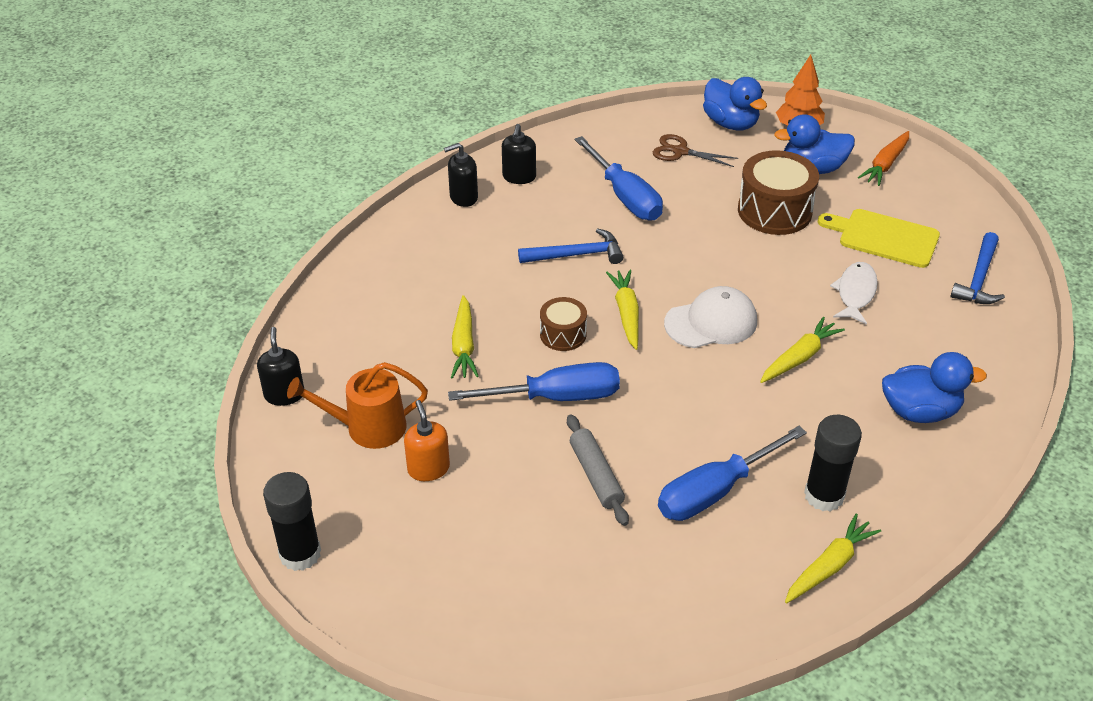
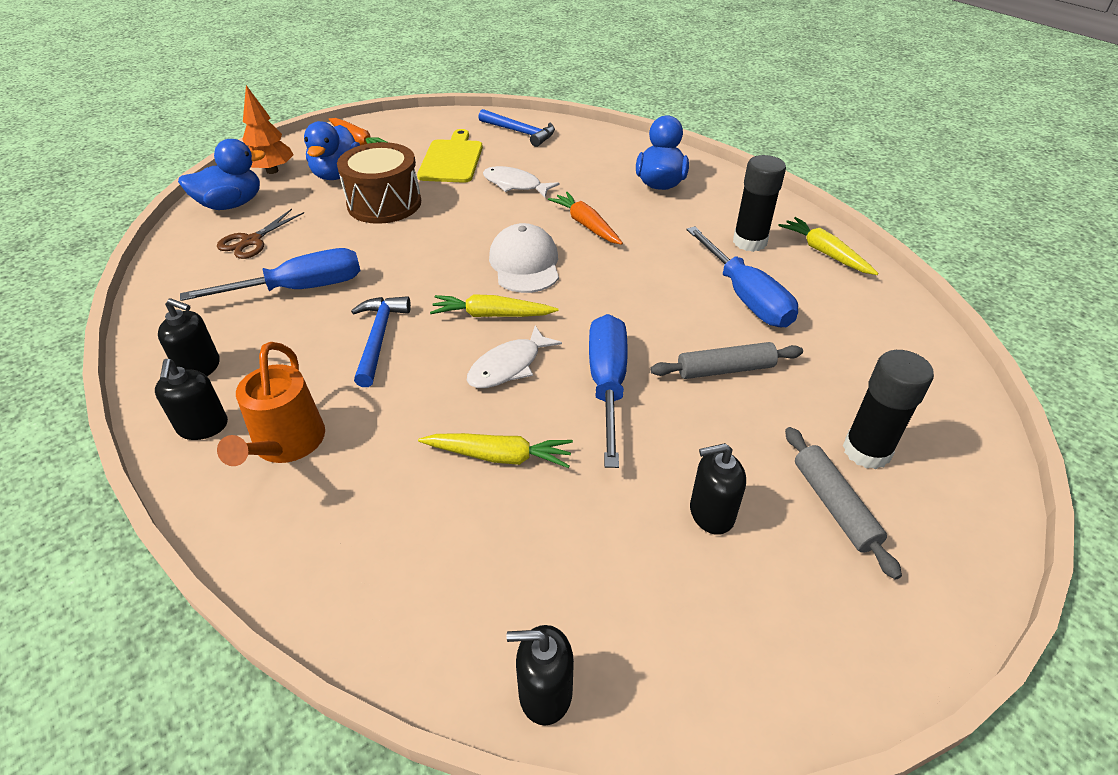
camera: 80 degrees left, 0 degrees up
black glue stick [263,472,321,571] -> black glue stick moved to [843,350,934,469]
orange watering can [287,362,428,449] -> orange watering can moved to [217,342,325,466]
orange soap dispenser [404,400,450,481] -> black soap dispenser [690,443,746,535]
brown drum [540,297,587,351] -> white fish [467,326,562,388]
yellow carrot [760,316,845,383] -> orange carrot [548,192,623,245]
yellow cutting board [818,209,940,268] -> yellow cutting board turned 150 degrees clockwise [417,129,483,183]
none -> grey rolling pin [785,427,902,580]

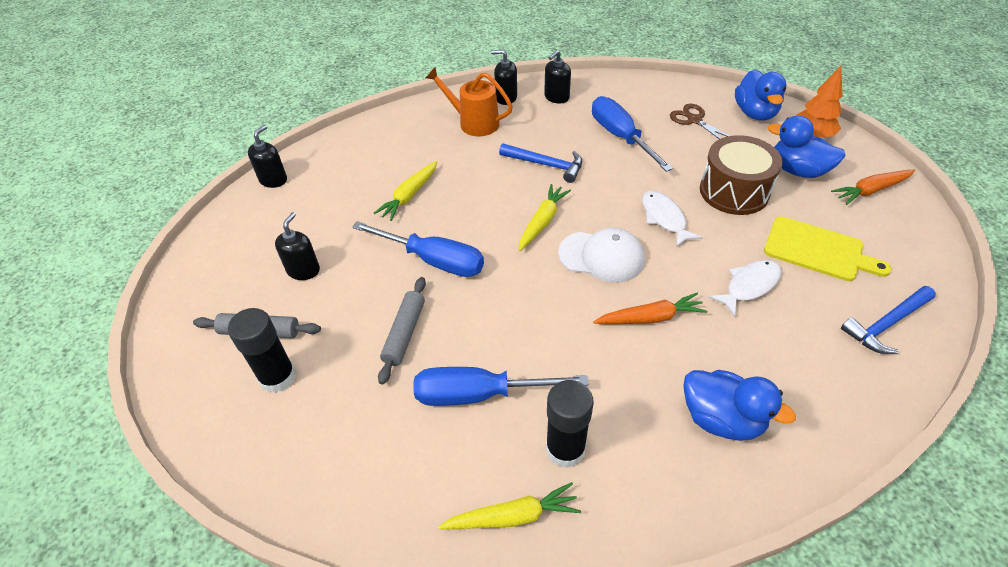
camera: 115 degrees right, 5 degrees up
blue screwdriver [180,248,361,301] -> blue screwdriver turned 150 degrees clockwise [592,96,673,172]
white fish [467,326,562,388] -> white fish moved to [642,191,702,248]

